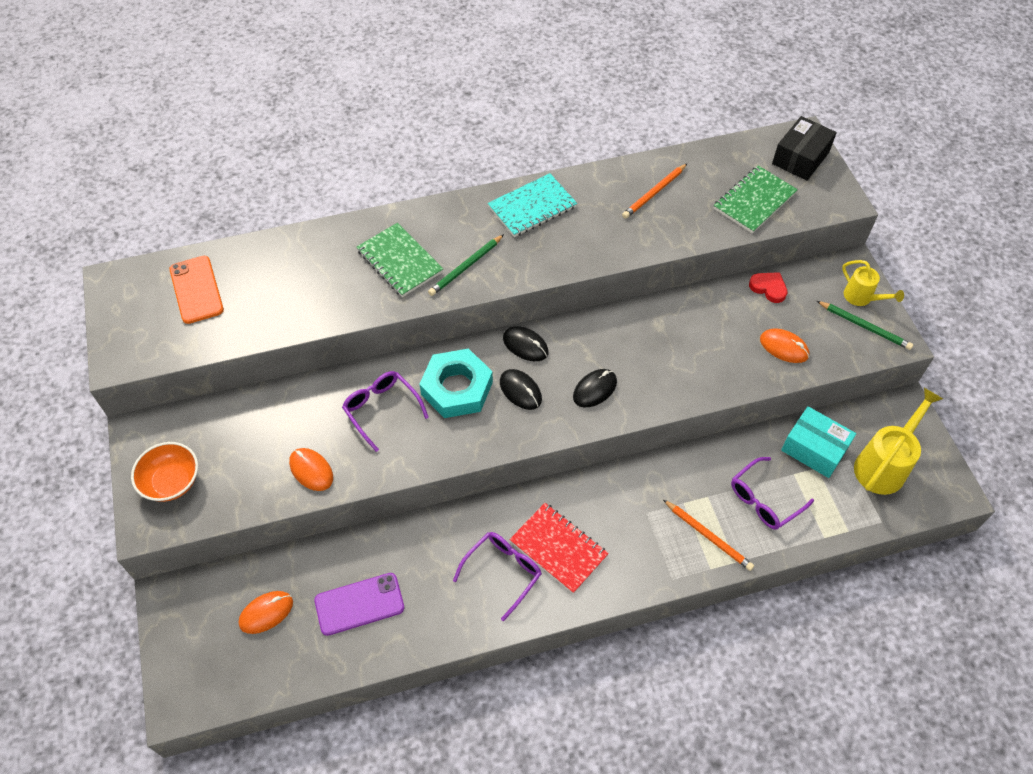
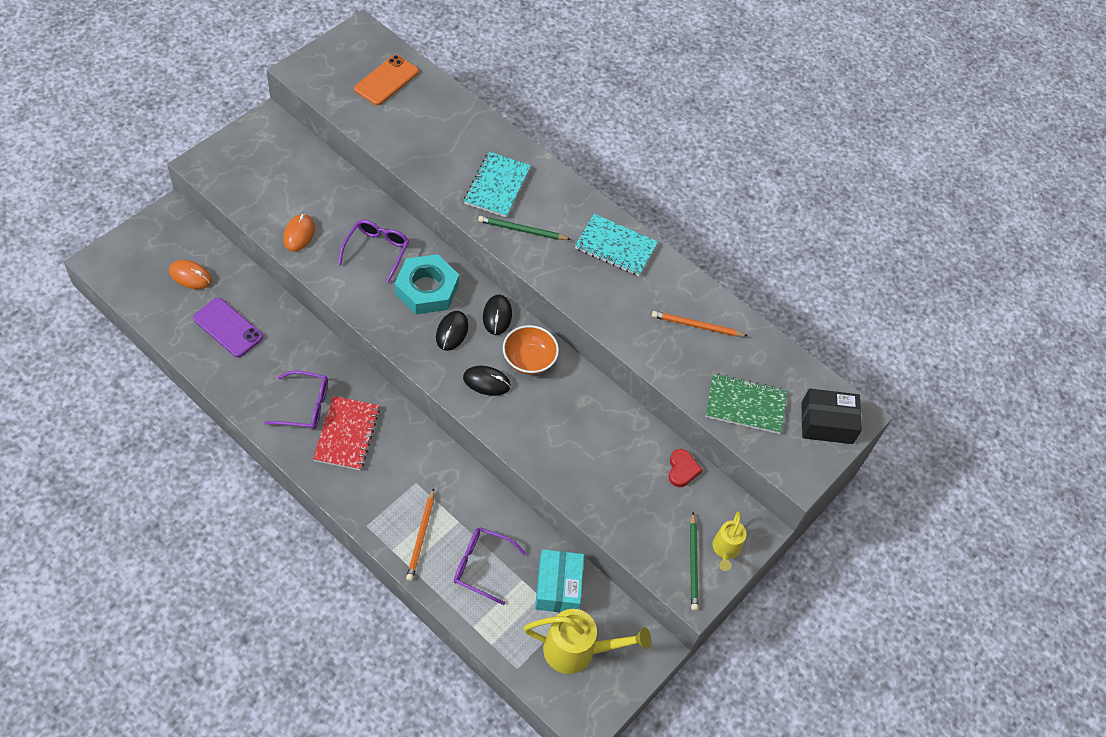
camera: 50 degrees right, 0 degrees up
orange bowl [131,442,198,502] -> orange bowl moved to [503,325,559,375]
green notebook [357,223,443,297] -> turquoise notebook [464,152,531,218]
orange mouse [760,328,809,363] -> none

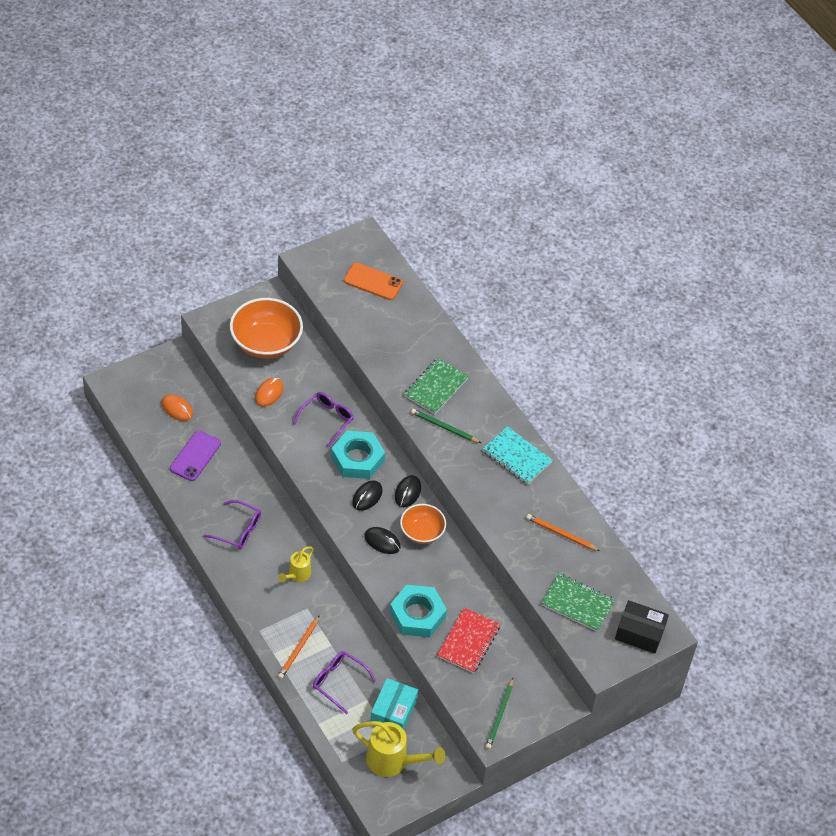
camera: 20 degrees right, 5 degrees down
purple phone [193,298,263,357] -> purple phone turned 60 degrees clockwise [170,431,221,481]
red notebook [313,396,380,470] -> red notebook moved to [437,608,500,673]
orange phone [354,55,419,106] -> orange phone turned 60 degrees clockwise [344,263,403,300]
turquoise notebook [464,152,531,218] -> green notebook [404,358,469,414]
red heart [669,449,703,487] -> none
yellow watering can [712,511,747,571] -> yellow watering can moved to [278,546,314,582]
none -> orange bowl [230,298,303,359]
none -> turquoise nut [390,585,447,637]

